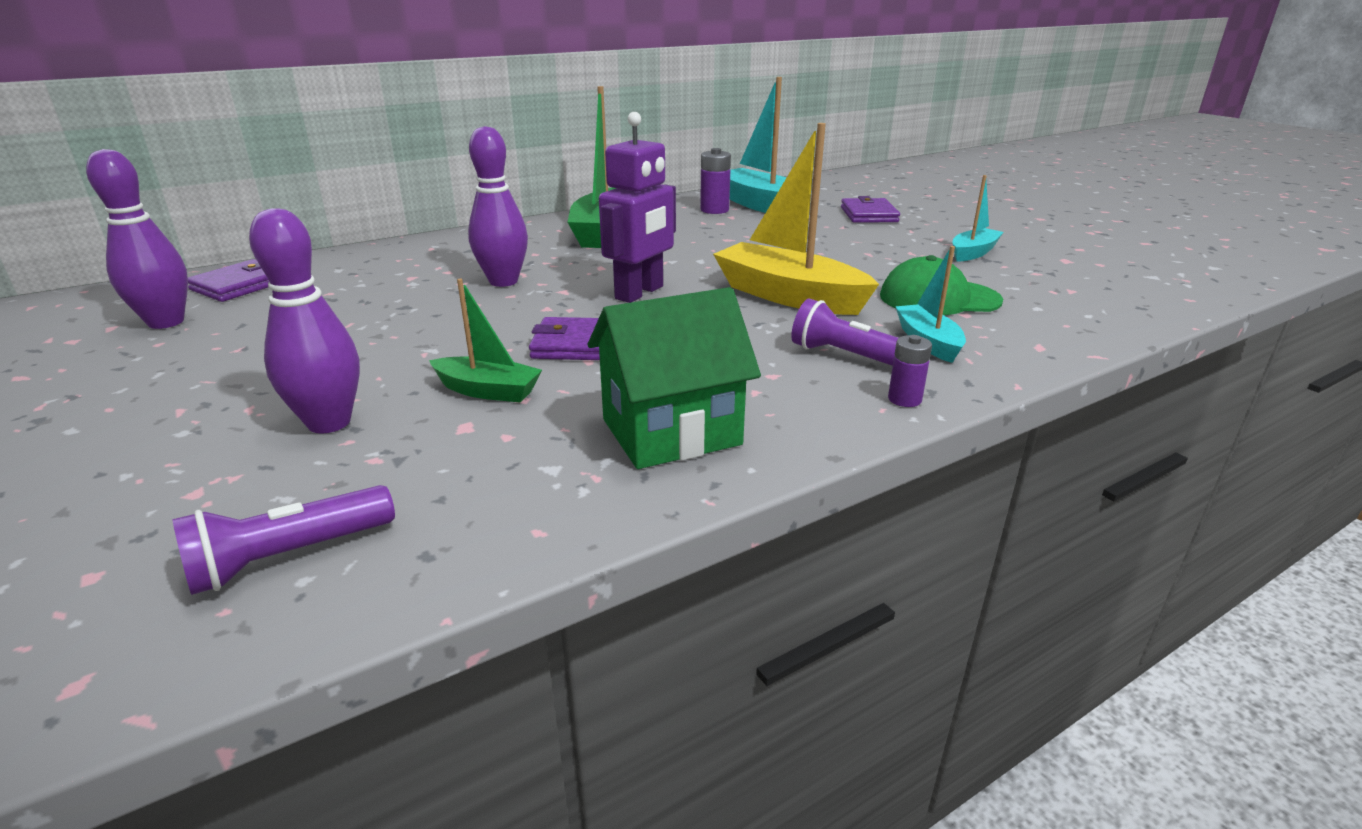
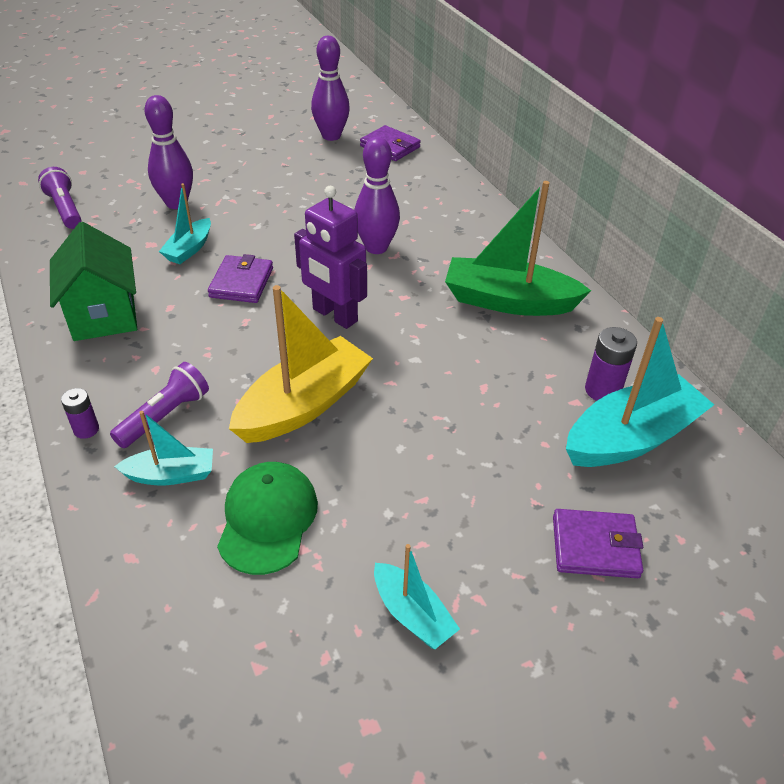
camera: 95 degrees right, 15 degrees up
green boat [429,279,542,402] -> turquoise boat [159,183,211,264]

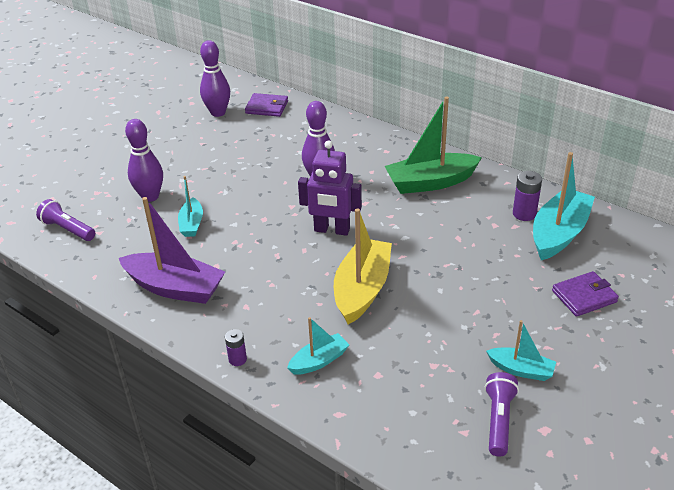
camera: 25 degrees left, 5 degrees down
green house [50,222,137,341] -> purple boat [119,197,225,304]
purple flashlight [110,362,209,448] -> purple flashlight moved to [485,372,519,457]
purple wallet [208,254,273,303] -> none
green cap [217,462,318,575] -> none

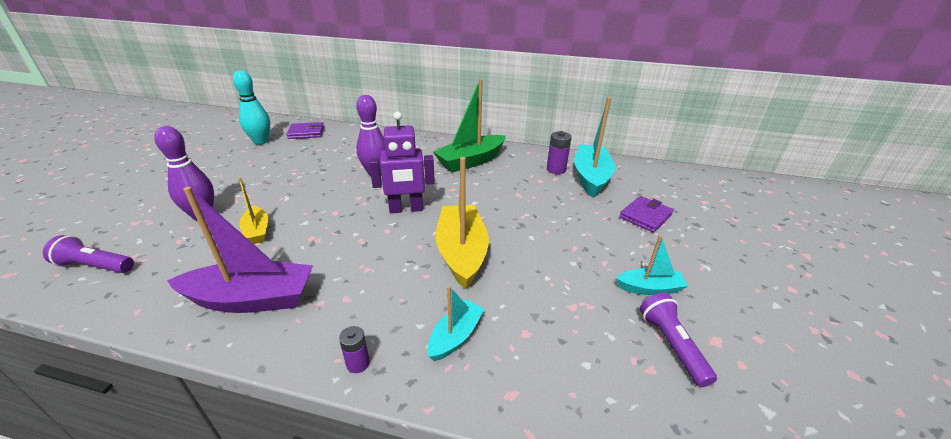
camera: 25 degrees left, 5 degrees down
turquoise boat [178,176,203,237] -> yellow boat [238,178,268,244]
purple bowling pin [200,40,230,117] -> turquoise bowling pin [233,70,270,145]

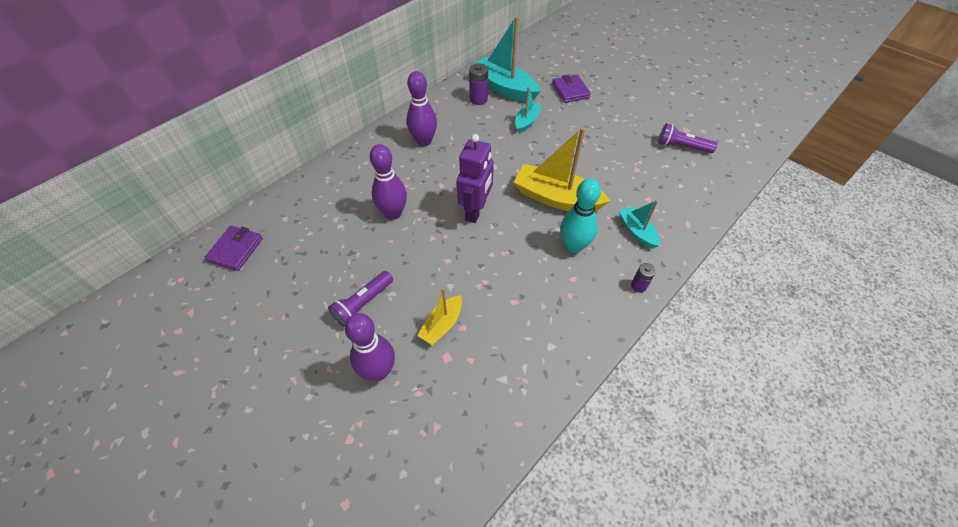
camera: 60 degrees left, 20 degrees up
purple flashlight [43,235,134,273] -> purple flashlight moved to [328,271,393,327]
purple boat [167,187,313,313] -> none
turquoise bowling pin [233,70,270,145] -> turquoise bowling pin moved to [560,178,601,253]
yellow boat [238,178,268,244] -> yellow boat turned 120 degrees clockwise [417,288,462,345]
green boat [433,78,506,172] -> purple bowling pin [406,71,437,146]
turquoise boat [616,235,688,295] -> turquoise boat moved to [515,87,542,133]

